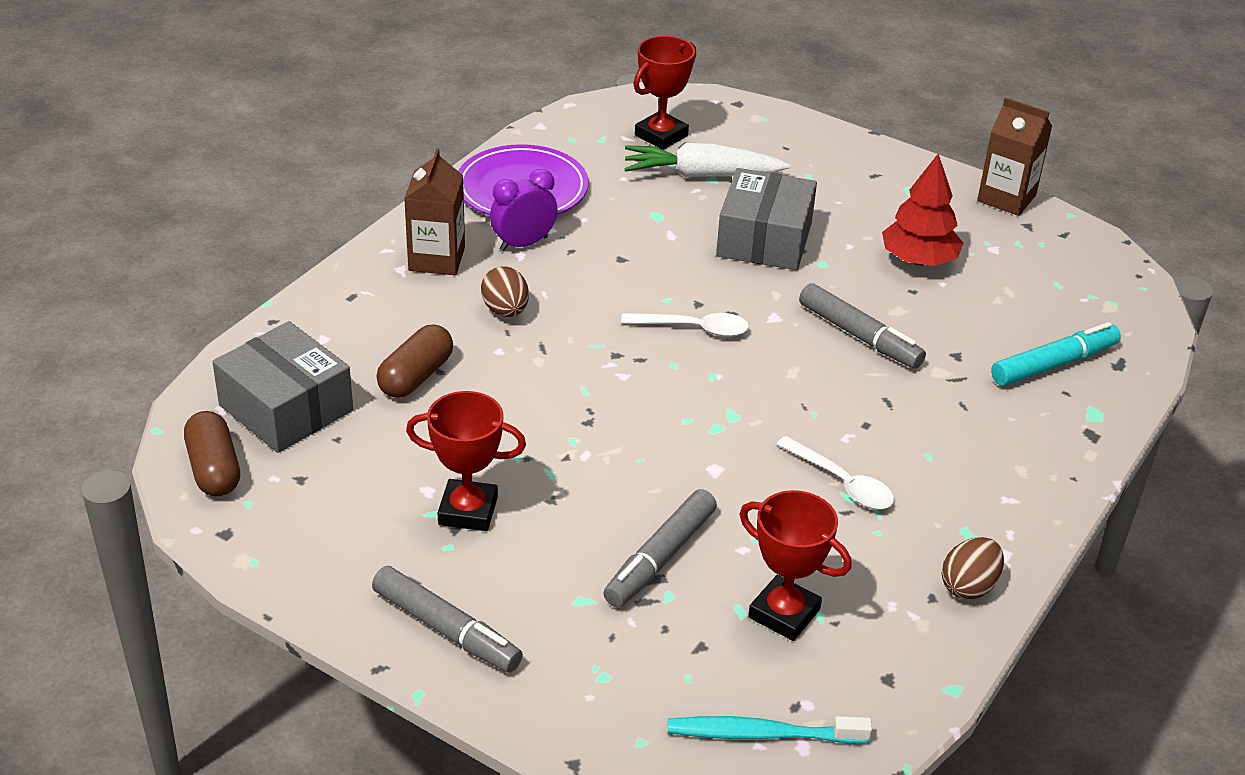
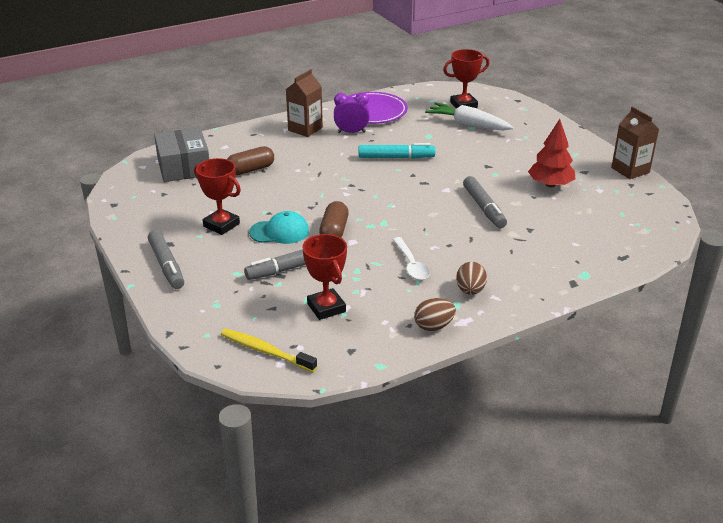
camera: 30 degrees right, 5 degrees down
brown capsule [184,411,240,496] -> brown capsule moved to [319,201,349,238]
brown egg [481,266,529,317] -> brown egg moved to [456,262,487,295]
white spoon [621,313,749,337] -> none
turquoise toothbrush [668,716,872,744] -> yellow toothbrush [221,329,317,372]
grey box [716,168,817,270] -> none
turquoise marker [991,322,1121,386] -> turquoise marker moved to [359,143,436,159]
none -> turquoise cap [249,211,309,244]

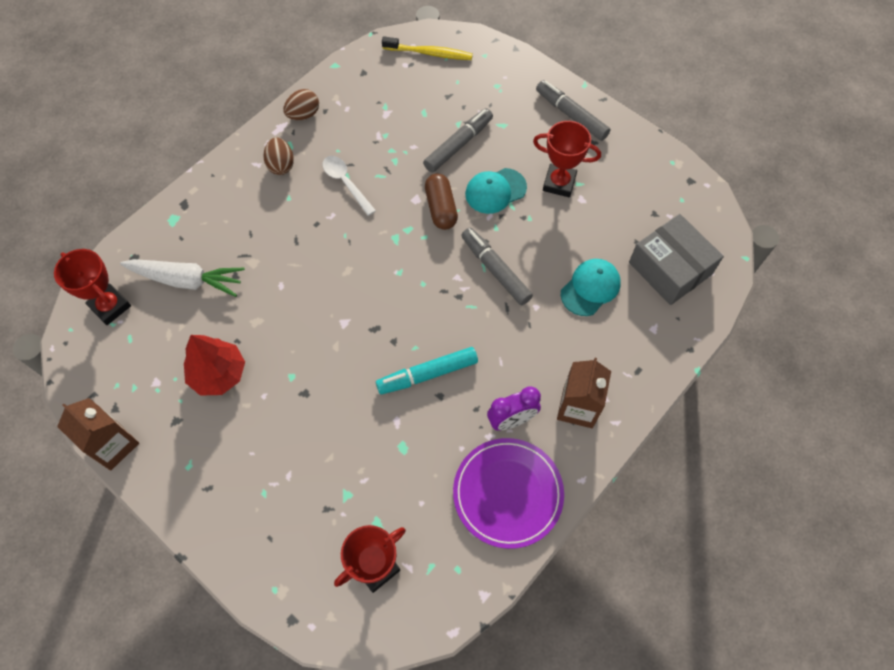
camera: 160 degrees right, 30 degrees up
brown capsule [227,146,274,175] -> turquoise cap [561,259,621,316]
red trophy [302,234,347,320] -> red trophy moved to [54,249,131,325]
white carrot [425,102,514,130] -> white carrot moved to [120,259,245,297]
grey marker [463,176,507,228] -> grey marker moved to [461,228,533,305]

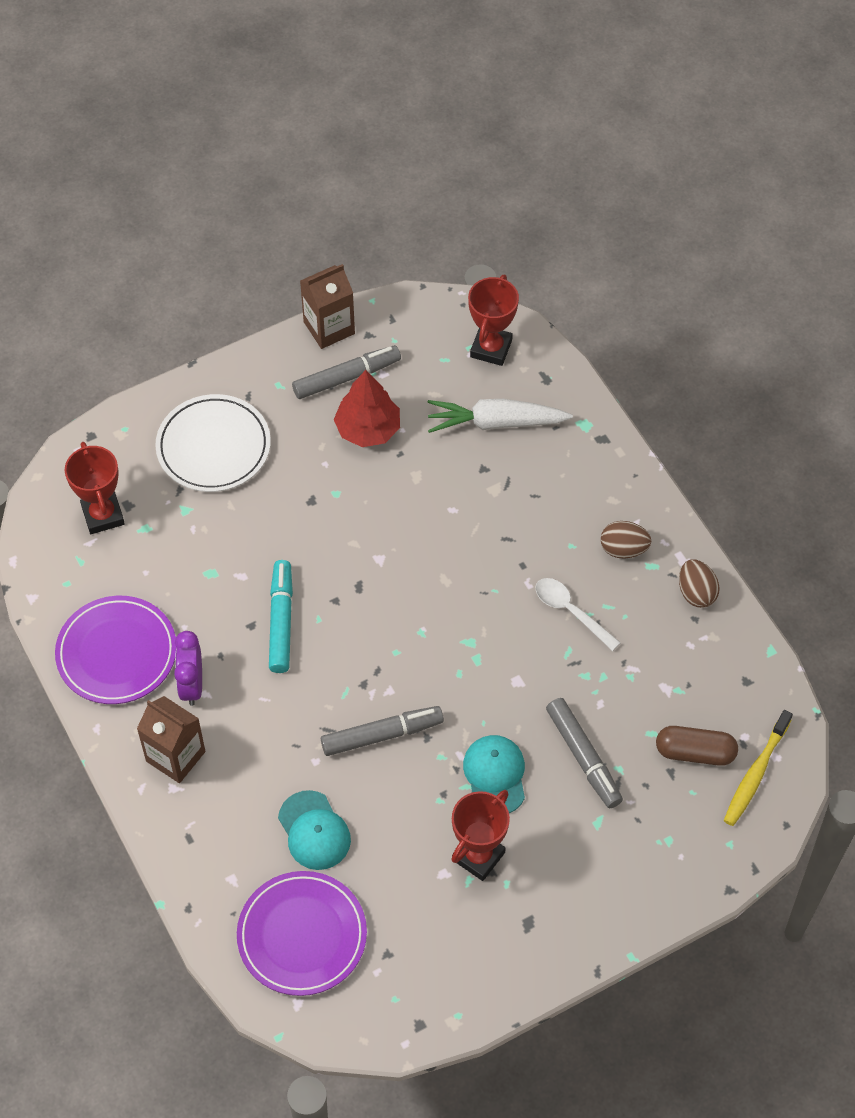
camera: 110 degrees right, 5 degrees down
red trophy [54,249,131,325] -> red trophy turned 45 degrees counterclockwise [468,275,519,366]
white carrot [120,259,245,297] -> white carrot turned 60 degrees clockwise [427,399,573,433]
white spoon [322,156,376,216] -> white spoon turned 120 degrees counterclockwise [535,578,621,651]
brown capsule [425,173,458,230] -> brown capsule moved to [656,726,738,766]
grey marker [536,80,611,141] -> grey marker moved to [292,345,401,399]
grey box [629,214,724,305] -> purple plate [237,871,367,996]
none -> white plate [155,394,271,492]

